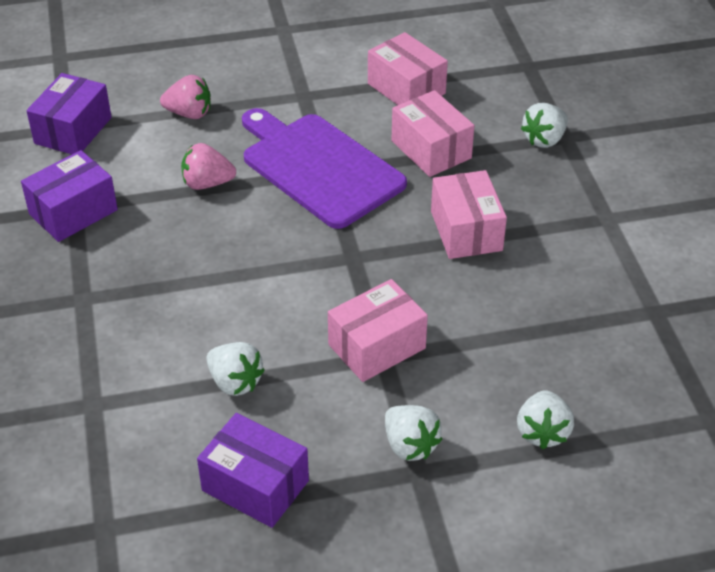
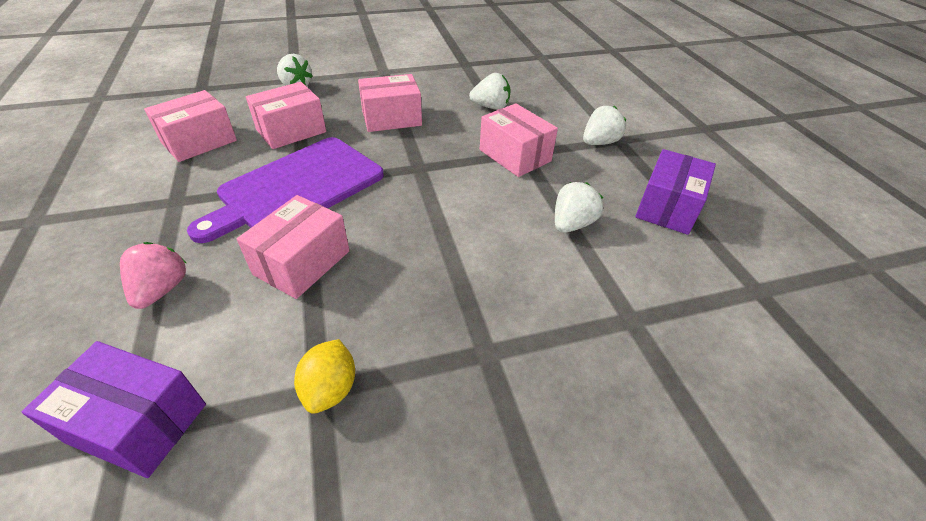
camera: 95 degrees left, 0 degrees up
purple box [21,150,118,242] -> yellow lemon [294,339,355,414]
pink strawberry [181,143,236,190] -> pink box [237,195,350,299]
white strawberry [517,390,574,449] -> white strawberry moved to [469,73,511,110]

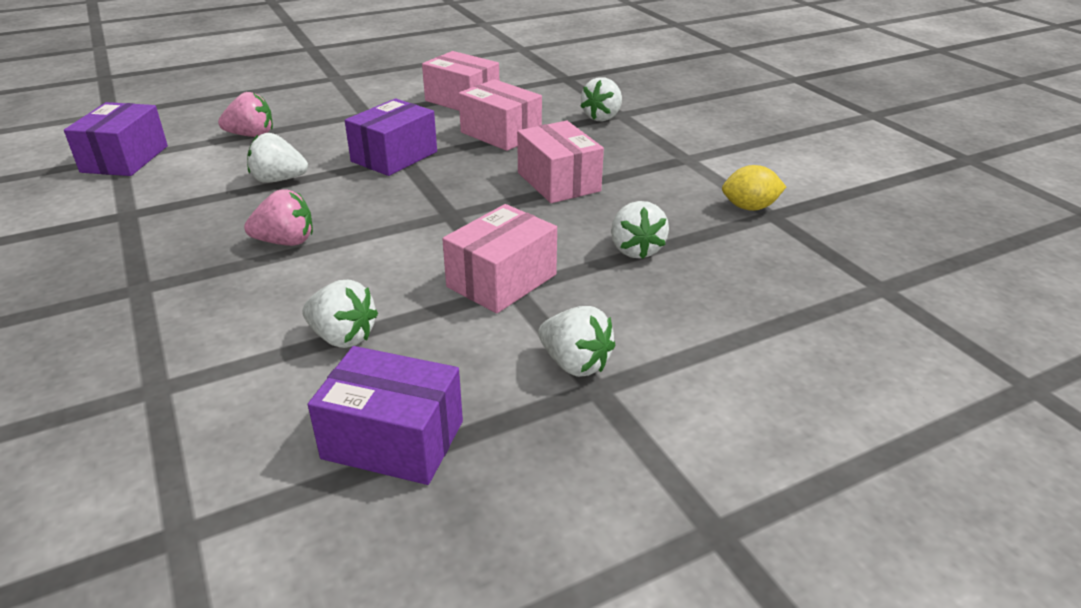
camera: 80 degrees right, 10 degrees down
purple cutting board [187,137,384,243] -> purple box [345,99,437,176]
pink box [237,195,350,299] -> white strawberry [247,133,308,183]
yellow lemon [294,339,355,414] -> yellow lemon moved to [722,165,786,211]
none -> pink strawberry [244,189,313,246]

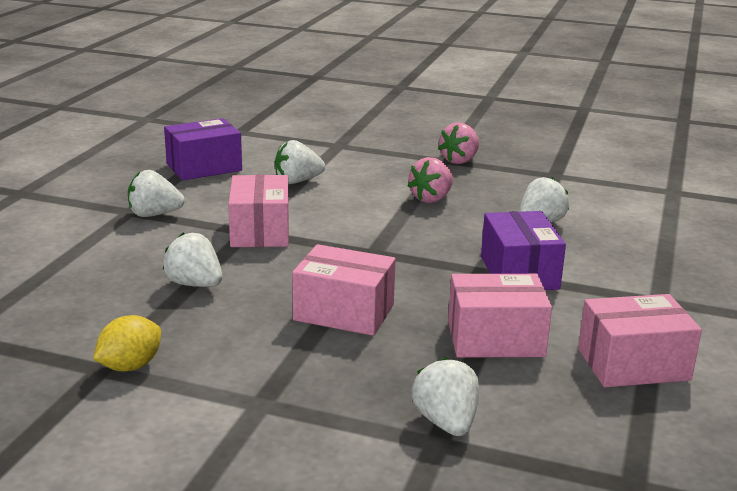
camera: 135 degrees right, 10 degrees down
purple box [64,102,168,176] -> none
pink strawberry [218,92,273,137] -> pink strawberry moved to [438,122,479,164]

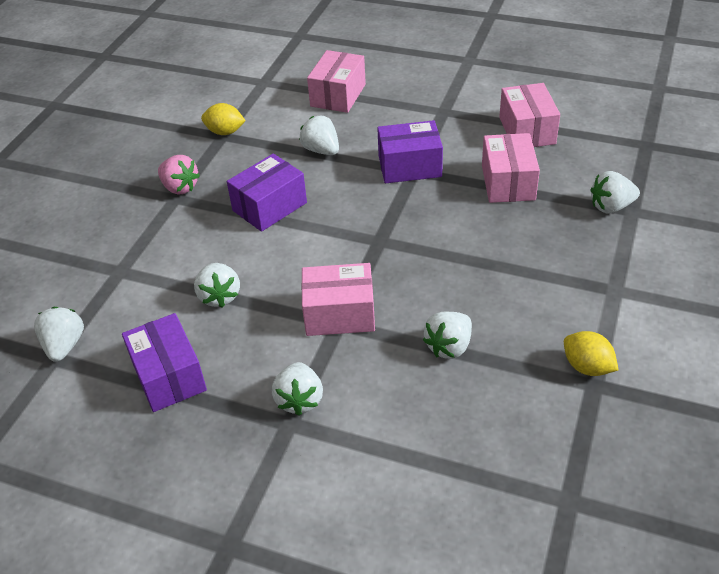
camera: 85 degrees left, 20 degrees up
pink box [292,244,396,336] -> pink box moved to [307,50,366,113]
pink strawberry [408,157,453,203] -> purple box [227,154,307,232]
none -> white strawberry [34,307,84,362]
none -> yellow lemon [201,103,246,135]

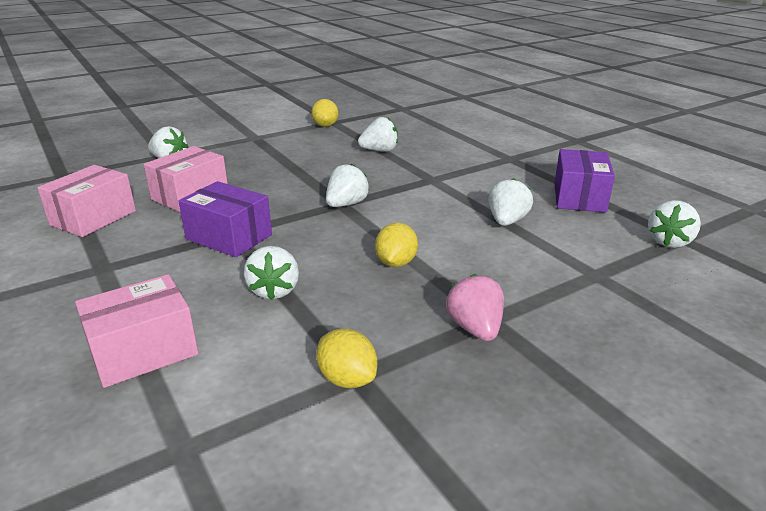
camera: 145 degrees left, 15 degrees down
purple box [227,154,307,232] -> yellow lemon [375,223,418,267]
white strawberry [272,362,323,416] -> white strawberry moved to [326,164,370,207]
pink box [301,263,375,336] -> none

